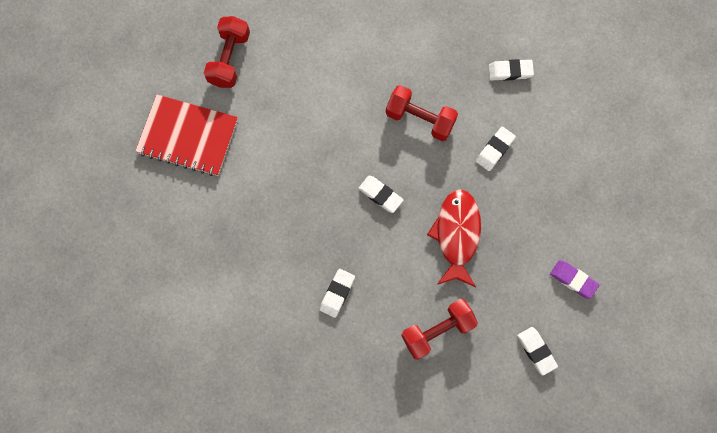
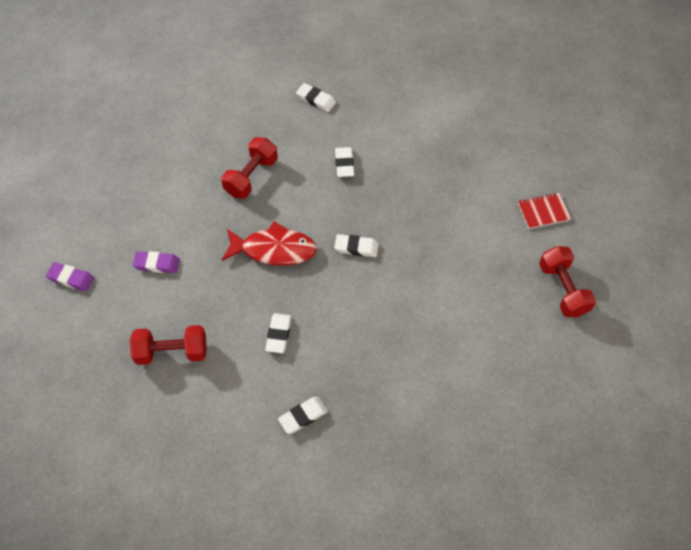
camera: 150 degrees right, 15 degrees down
red notebook [135,95,238,176] -> red notebook [518,193,571,229], size x0.54
red dumbbell [386,85,458,141] -> red dumbbell moved to [130,325,207,365]
red fish [427,189,481,287] -> red fish turned 60 degrees counterclockwise [222,222,317,266]
white eraser [517,327,558,376] -> white eraser moved to [296,83,336,112]
none -> purple eraser [46,262,94,292]

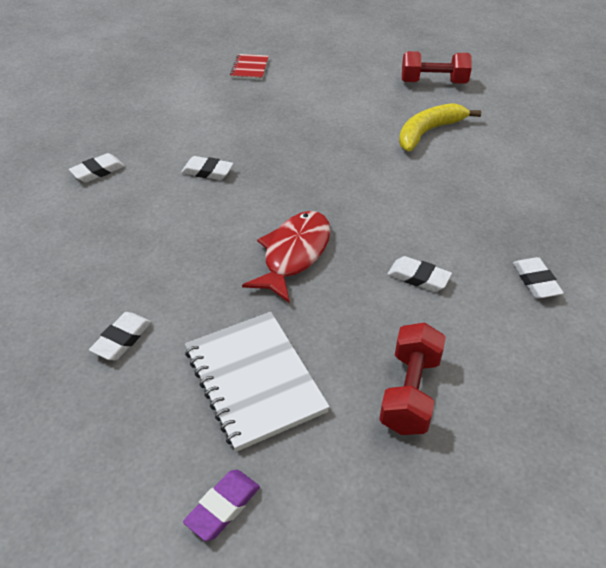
camera: 70 degrees left, 15 degrees down
purple eraser [133,251,180,273] -> white notebook [185,312,330,452]
red dumbbell [221,137,278,199] -> none
white eraser [334,234,379,257] -> white eraser moved to [89,312,151,360]
red notebook [518,193,571,229] -> red notebook moved to [230,54,269,80]
none -> yellow banana [399,103,481,152]

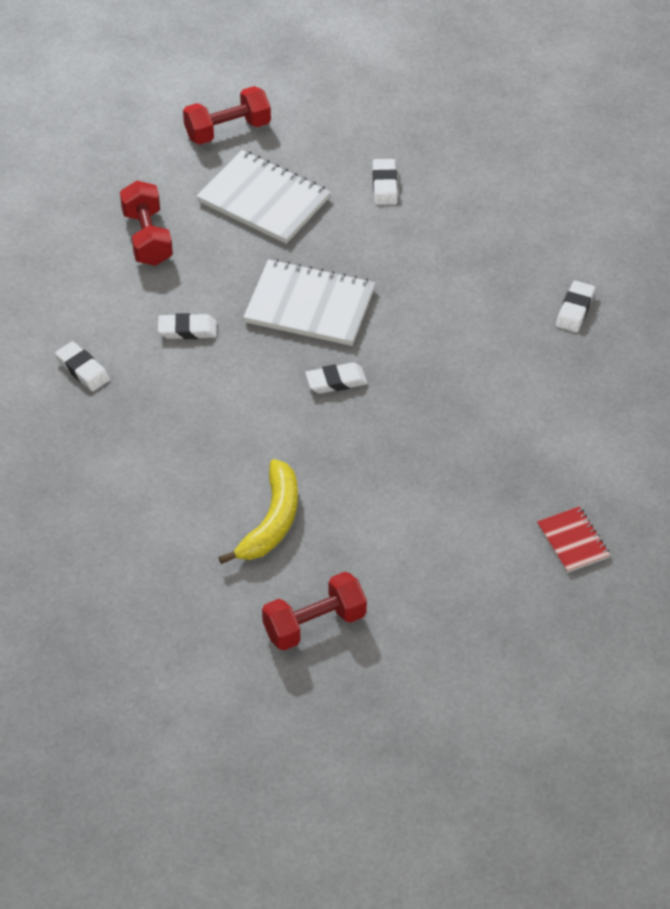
camera: 150 degrees right, 5 degrees up
white eraser [181,156,233,180] -> white eraser moved to [305,362,367,394]
purple eraser [183,470,260,541] -> red dumbbell [183,86,271,145]
red fish [242,211,331,303] -> white notebook [243,259,375,346]

